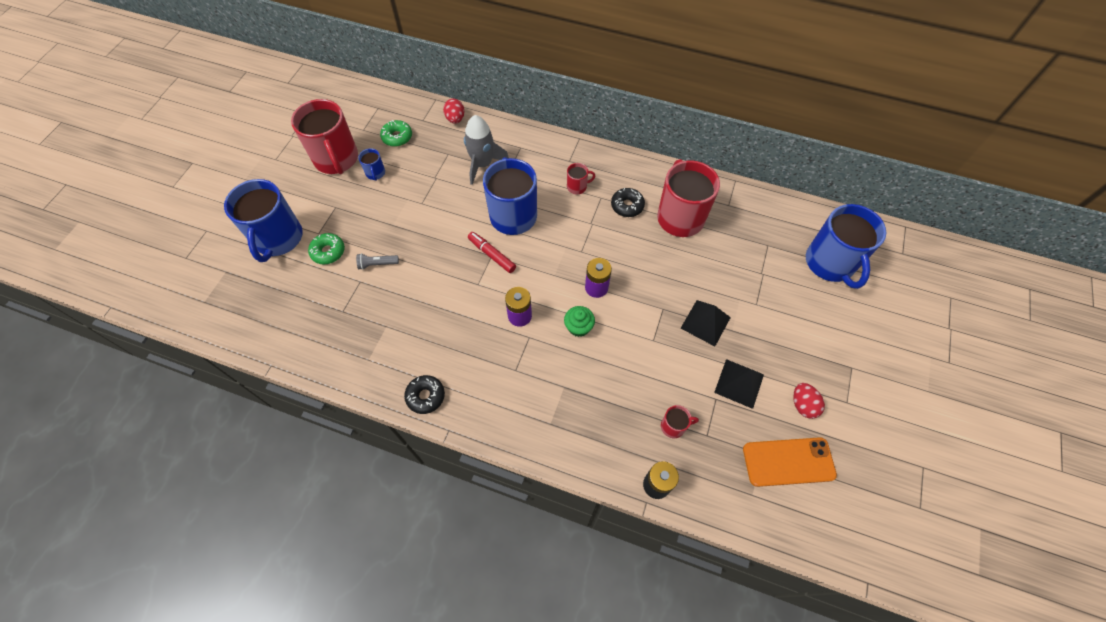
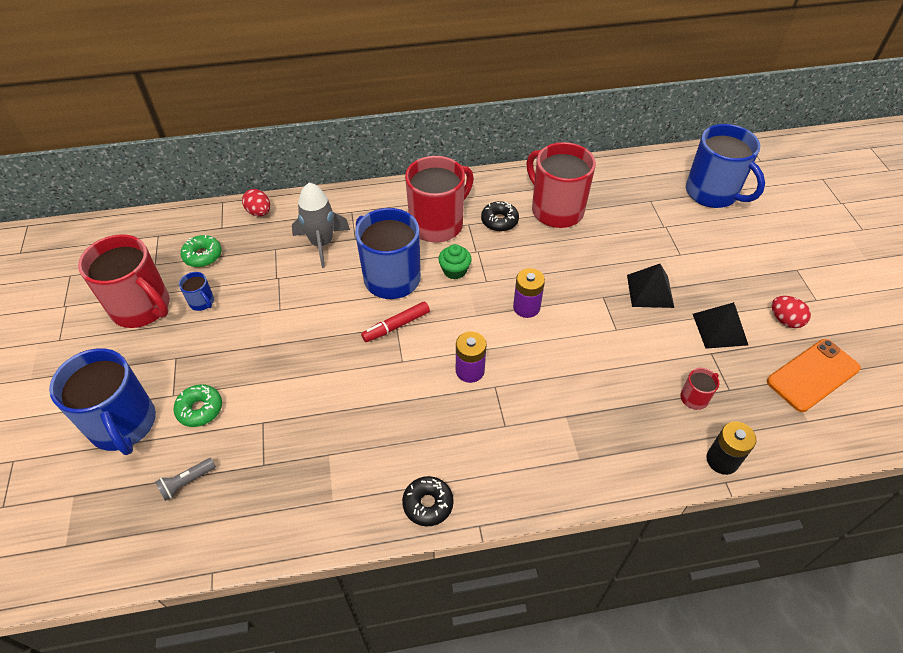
camera: 30 degrees left, 10 degrees down
grey flashlight [356,253,399,270] -> grey flashlight moved to [155,458,216,501]
red marker [468,232,516,273] -> red marker turned 45 degrees counterclockwise [361,301,430,342]
green cupcake [564,306,595,337] -> green cupcake moved to [438,244,472,279]
red mug [567,163,595,194] -> red mug [405,156,474,242], size x2.32

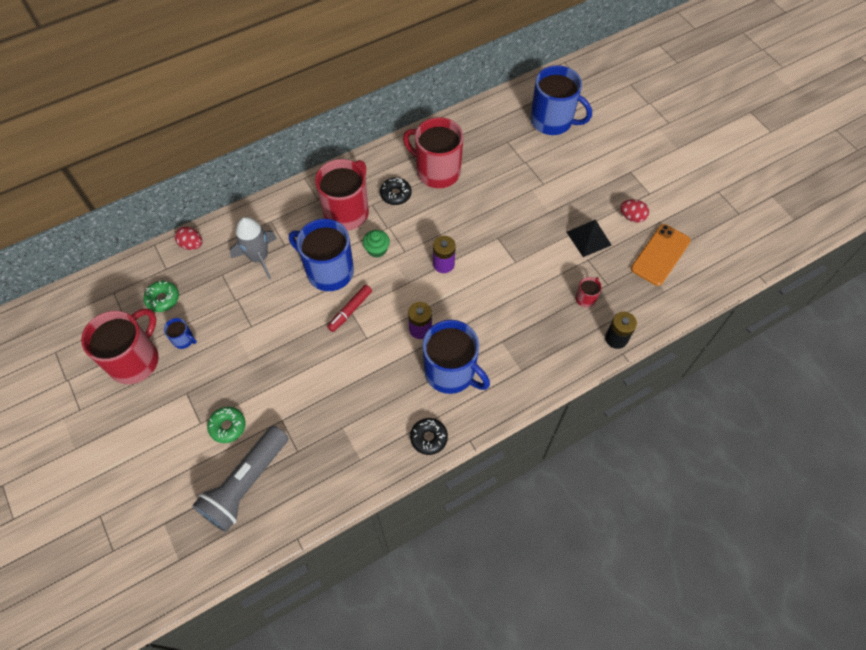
camera: 20 degrees left, 10 degrees up
blue mug [49,348,156,455] -> blue mug moved to [423,320,490,394]
red mug [78,234,170,328] -> red mug turned 75 degrees counterclockwise [81,308,159,384]
grey flashlight [155,458,216,501] -> grey flashlight [192,426,288,532], size x2.48
black pyramid [627,264,674,308] -> none

